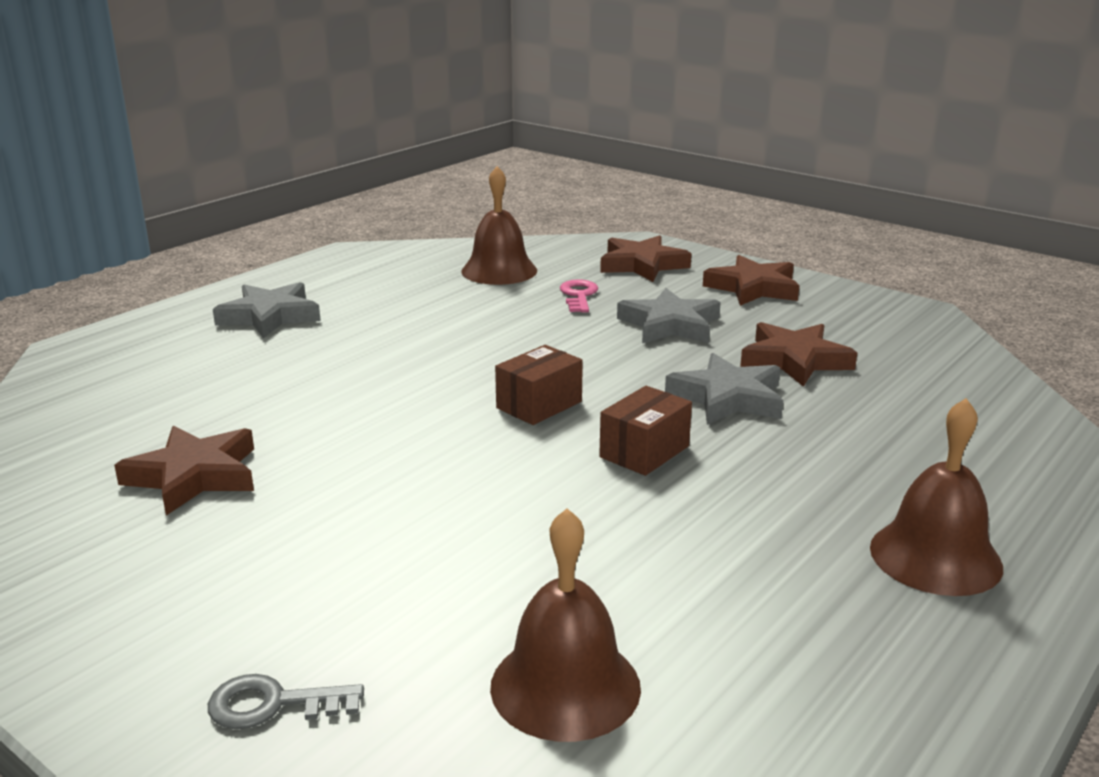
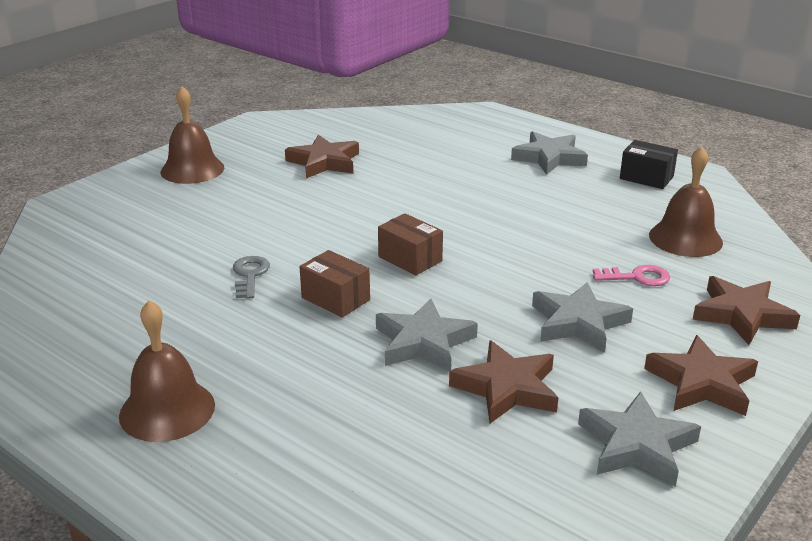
camera: 90 degrees right, 5 degrees up
grey key [208,674,364,729] -> grey key moved to [233,256,270,299]
brown bell [490,508,641,742] -> brown bell moved to [161,86,224,184]
none -> grey star [578,391,701,487]
none -> black box [620,140,678,189]

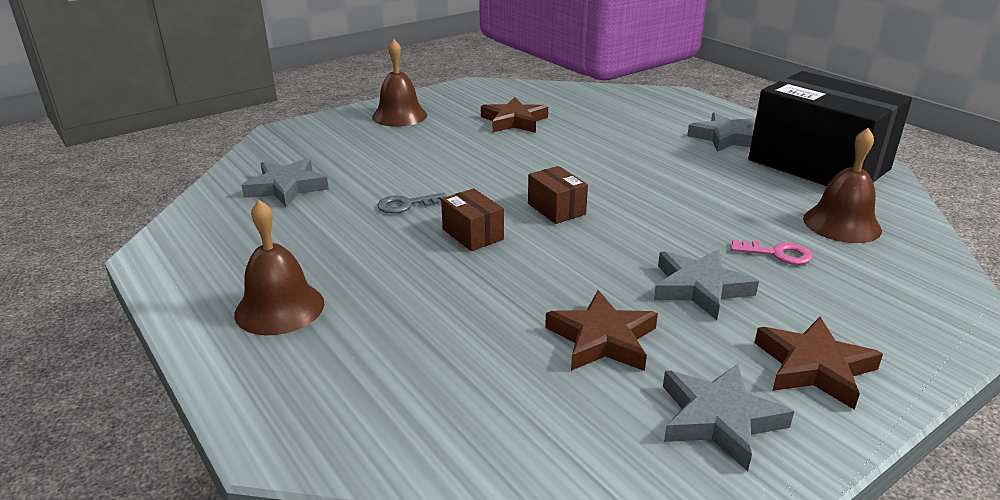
camera: 15 degrees right, 0 degrees up
grey key [233,256,270,299] -> grey key turned 120 degrees counterclockwise [377,193,446,213]
grey star [376,298,478,371] -> grey star moved to [241,158,329,207]
black box [620,140,678,189] -> black box [748,71,912,186], size x2.48
brown star [693,276,800,345] -> none

